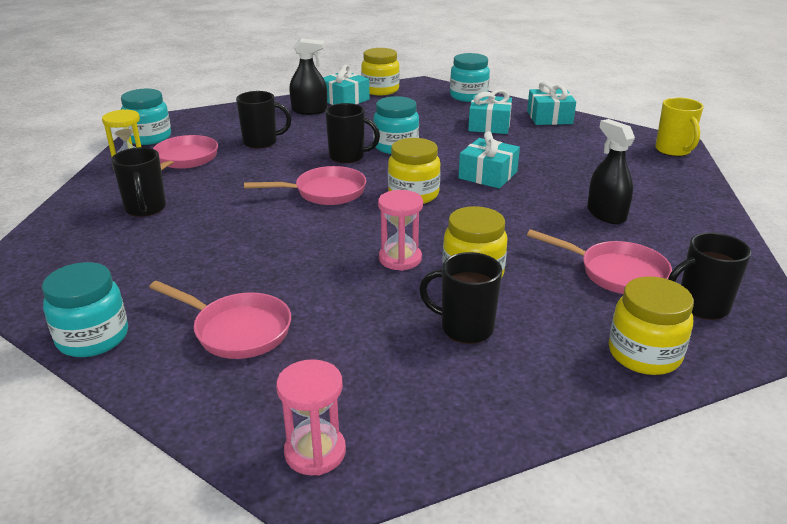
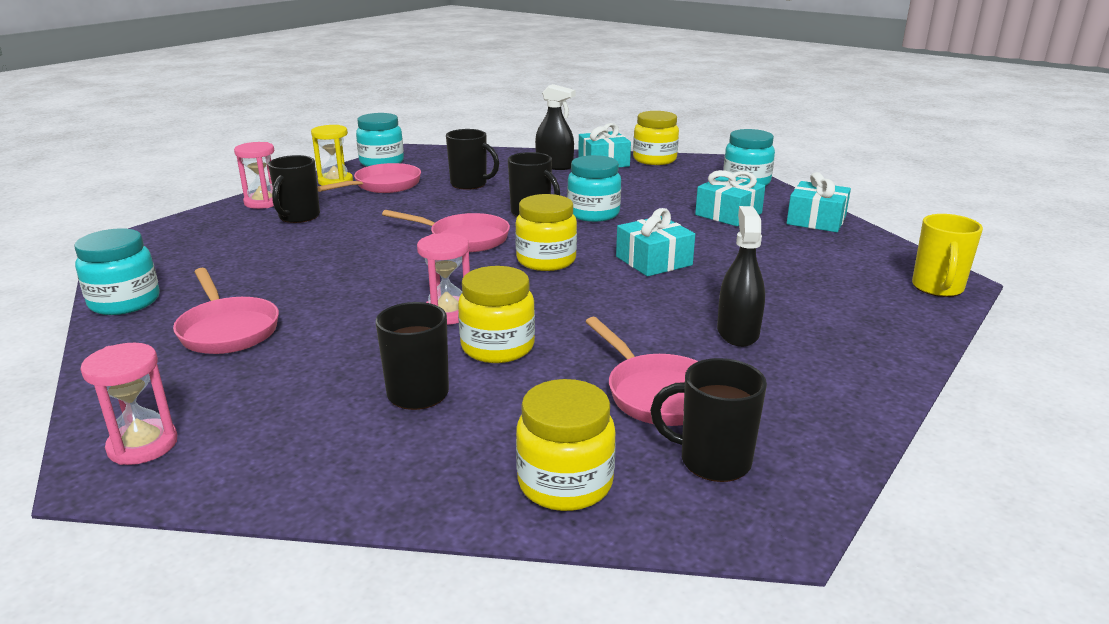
camera: 30 degrees right, 5 degrees down
none -> pink hourglass [234,142,274,209]

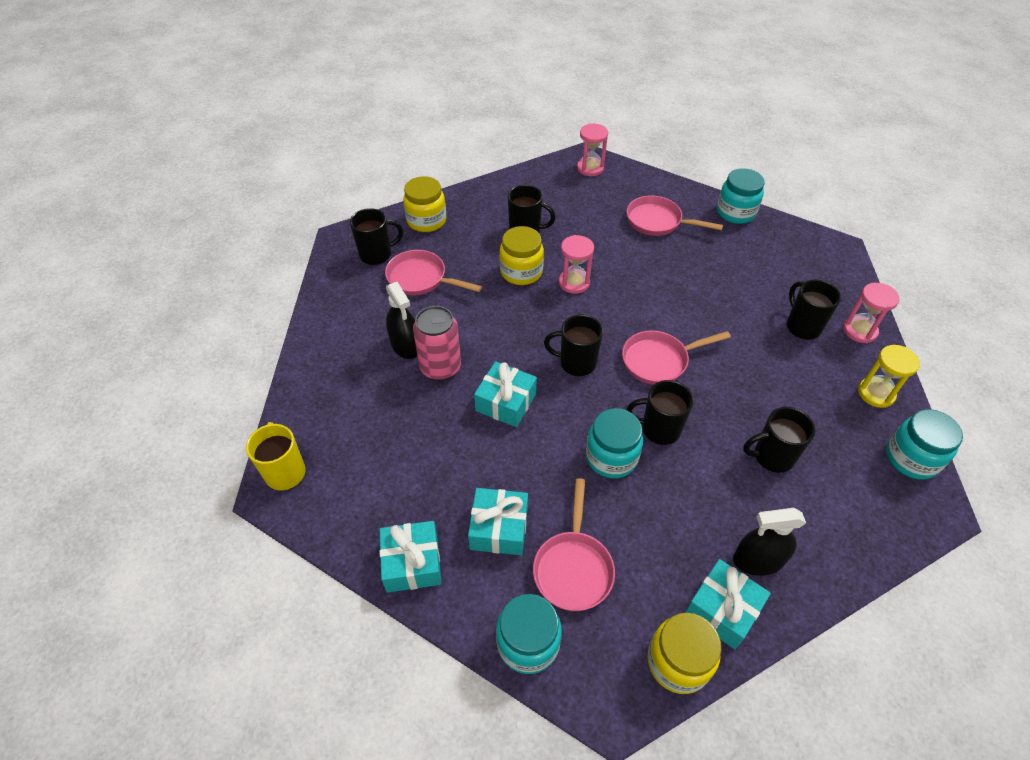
camera: 145 degrees right, 25 degrees up
pink pan [318,163,421,193] -> pink pan moved to [533,478,615,611]
yellow jar [515,194,577,271] -> black mug [544,315,603,376]
none -> pink can [413,306,461,380]

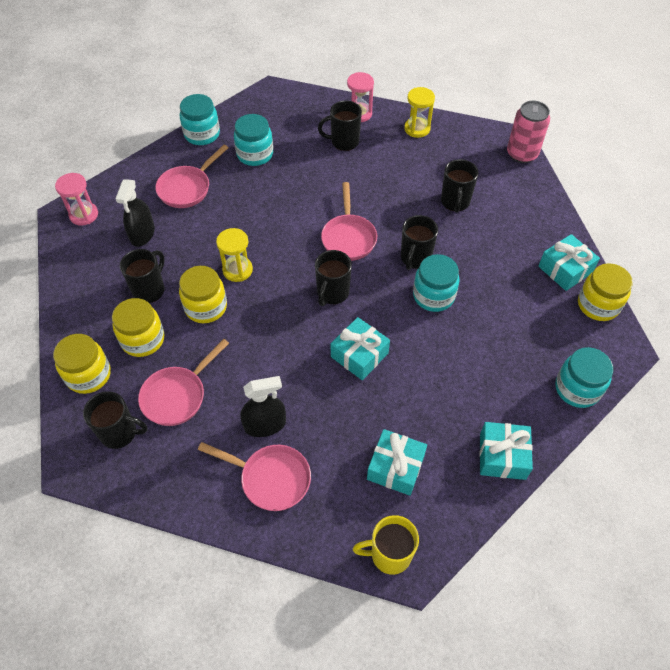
camera: 75 degrees left, 5 degrees up
black mug [350,208,403,265] -> black mug turned 105 degrees clockwise [83,391,147,449]
pink can [413,306,461,380] -> pink can moved to [507,101,550,163]
turquoise gift [468,488,528,555] -> turquoise gift moved to [367,429,427,496]
pink pan [533,478,615,611] -> pink pan moved to [198,442,311,511]
pink hourglass [559,235,594,294] -> yellow hourglass [216,228,253,282]
black spray bottle [733,508,806,576] -> black spray bottle moved to [115,179,155,247]
turquoise jar [886,409,963,480] -> turquoise jar moved to [234,114,273,166]
none -> yellow jar [112,298,164,357]

